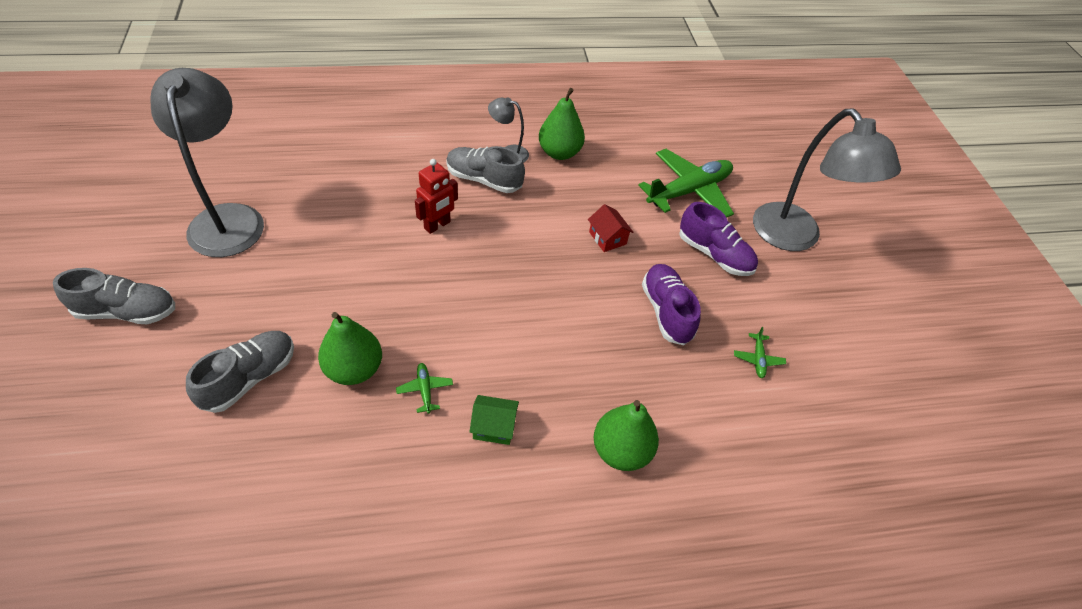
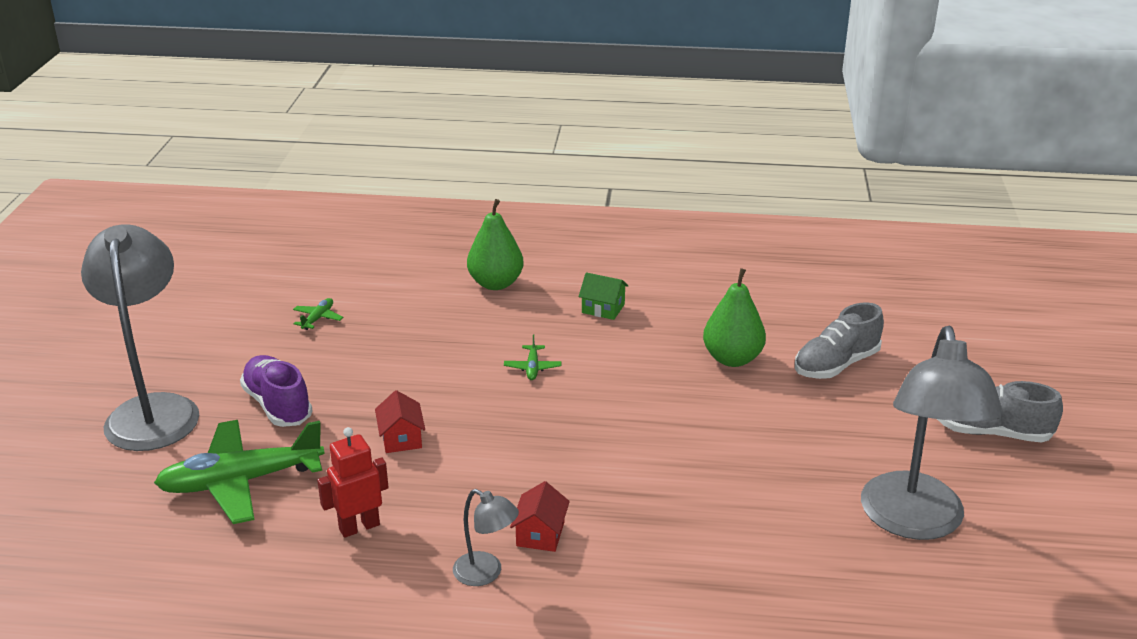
camera: 160 degrees left, 20 degrees down
green plane [396,363,453,414] -> green plane moved to [504,334,561,380]
red robot [415,159,458,234] -> red robot moved to [317,427,389,538]
grey shoe [446,146,525,193] -> red house [510,481,570,552]
green pear [539,88,585,160] -> none
purple shoe [642,264,701,345] -> none

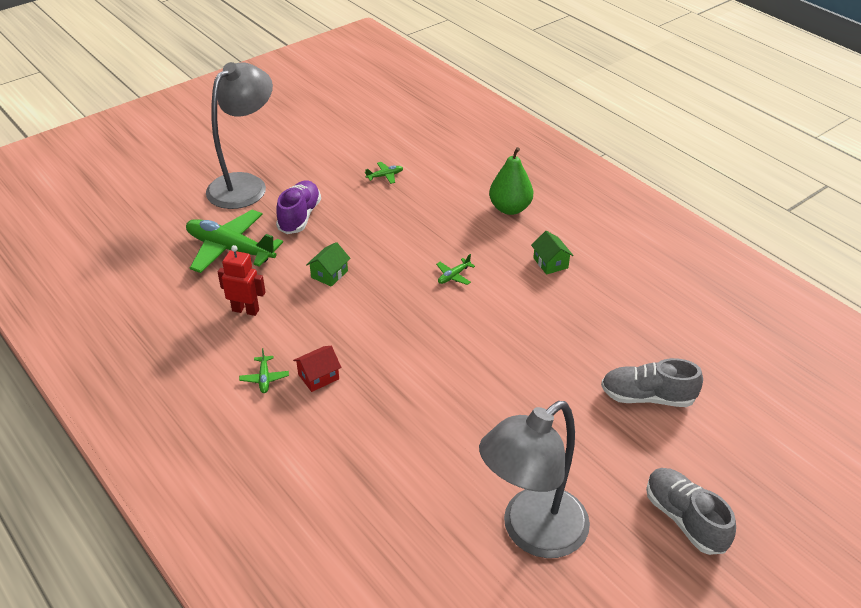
camera: 45 degrees right, 10 degrees up
red house [375,390,425,453] -> green house [306,242,350,287]
grey lamp [453,489,519,586] -> green plane [239,348,289,393]
green pear [703,268,766,367] -> none

